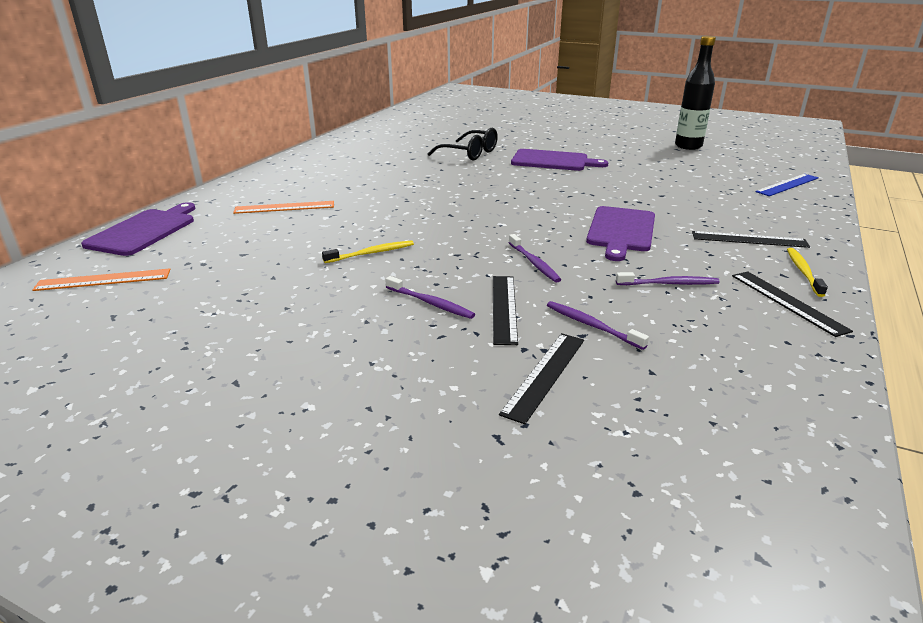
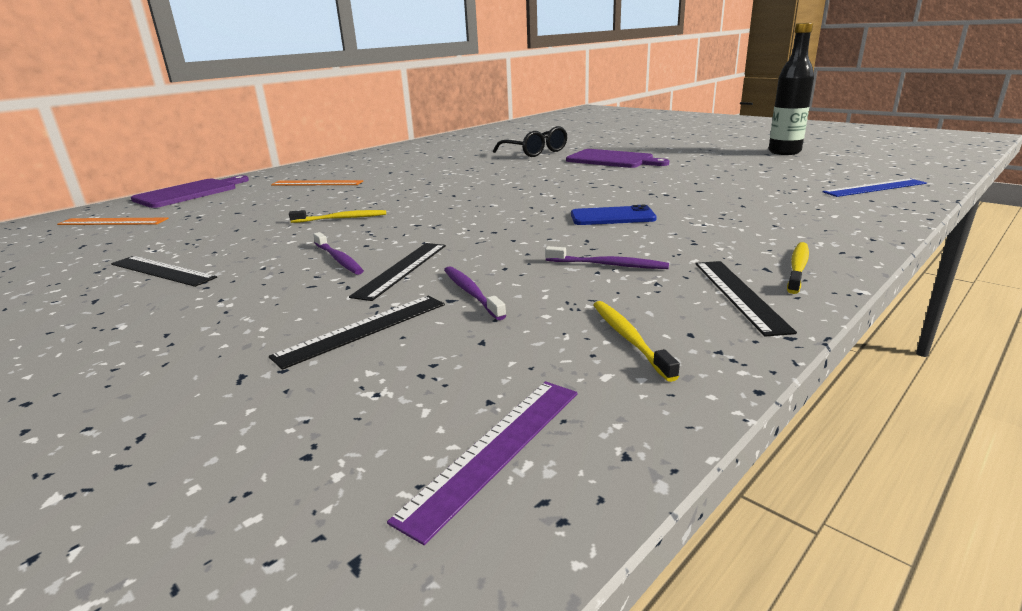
camera: 20 degrees right, 5 degrees down
purple toothbrush [508,234,561,283] -> none
purple cutting board [586,206,655,261] -> blue phone [571,205,657,225]
black ruler [692,231,810,248] -> black ruler moved to [111,256,217,287]
none -> purple ruler [387,381,578,545]
none -> yellow toothbrush [593,301,680,382]

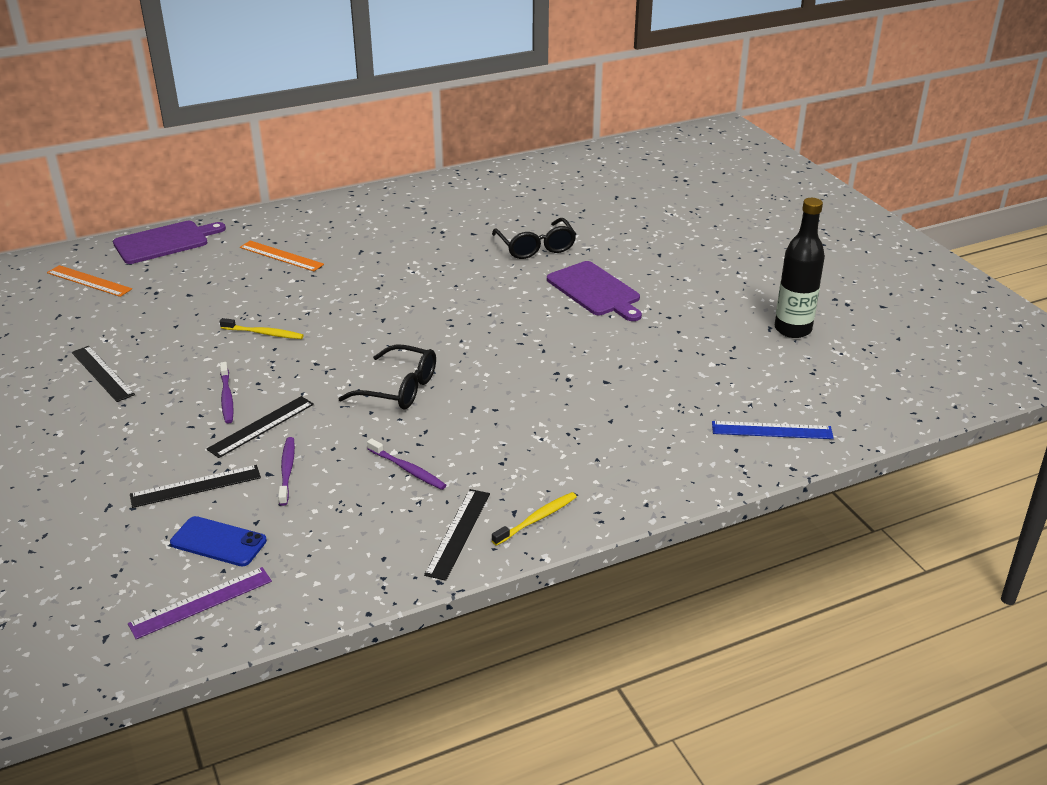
camera: 20 degrees right, 10 degrees up
blue phone [571,205,657,225] -> blue phone moved to [170,516,267,566]
yellow toothbrush [593,301,680,382] -> none
none -> black glasses [338,344,436,410]

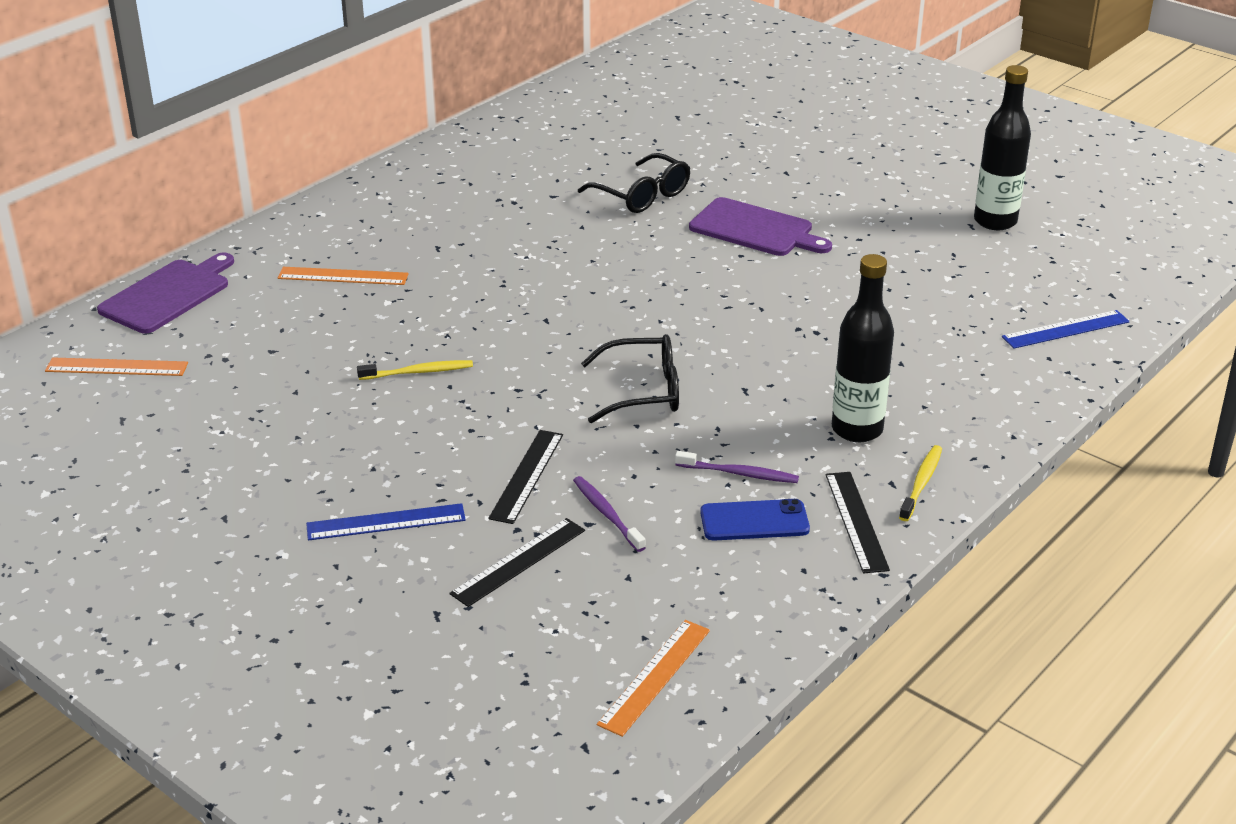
camera: 25 degrees left, 0 degrees up
black ruler [72,346,135,402] -> none
purple ruler [128,567,272,639] -> orange ruler [597,620,710,737]
blue phone [170,516,267,566] -> blue phone moved to [700,499,810,541]
purple toothbrush [220,362,234,423] -> none
none -> blue ruler [306,503,466,540]
none -> black bottle [832,254,894,442]

